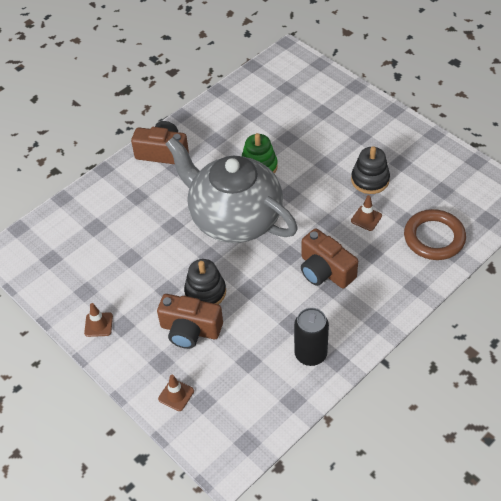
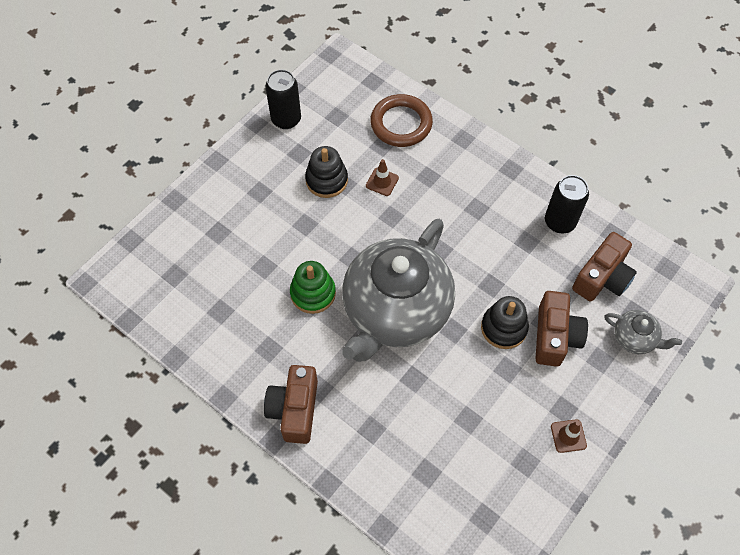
camera: 100 degrees left, 10 degrees up
brown traffic cone [158,375,194,411] -> grey teapot [604,310,682,354]
brown camera [301,228,358,288] -> brown camera moved to [572,232,637,301]
none -> black can [266,69,301,129]

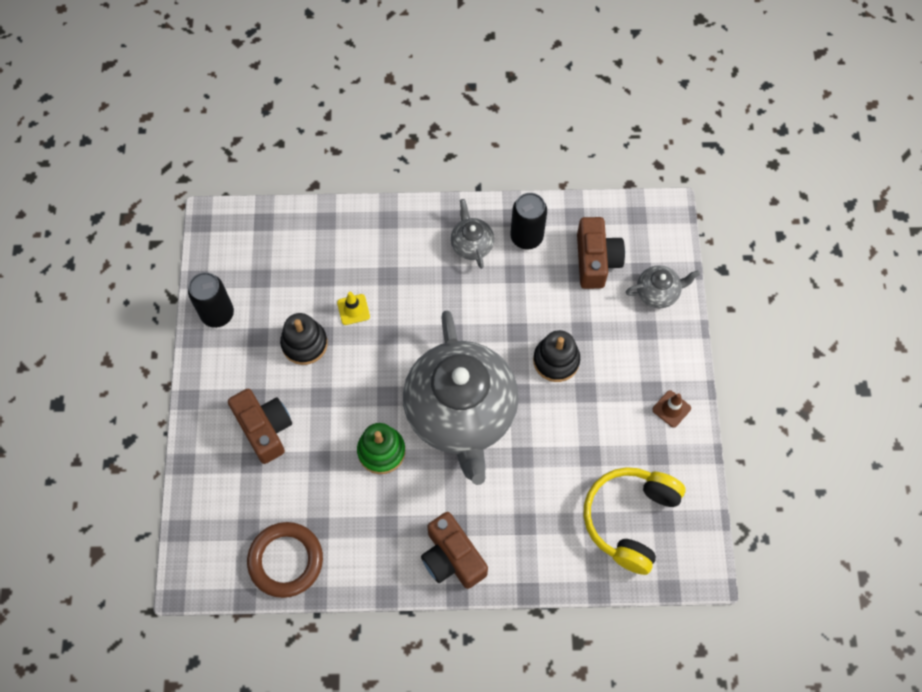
camera: 40 degrees left, 5 degrees up
brown traffic cone [366,159,399,196] -> yellow traffic cone [337,292,370,325]
brown ring [370,94,433,147] -> brown ring moved to [247,522,323,598]
brown camera [535,291,588,367] -> brown camera moved to [228,389,292,464]
none -> grey teapot [451,199,494,269]
none -> yellow headphones [583,467,685,575]

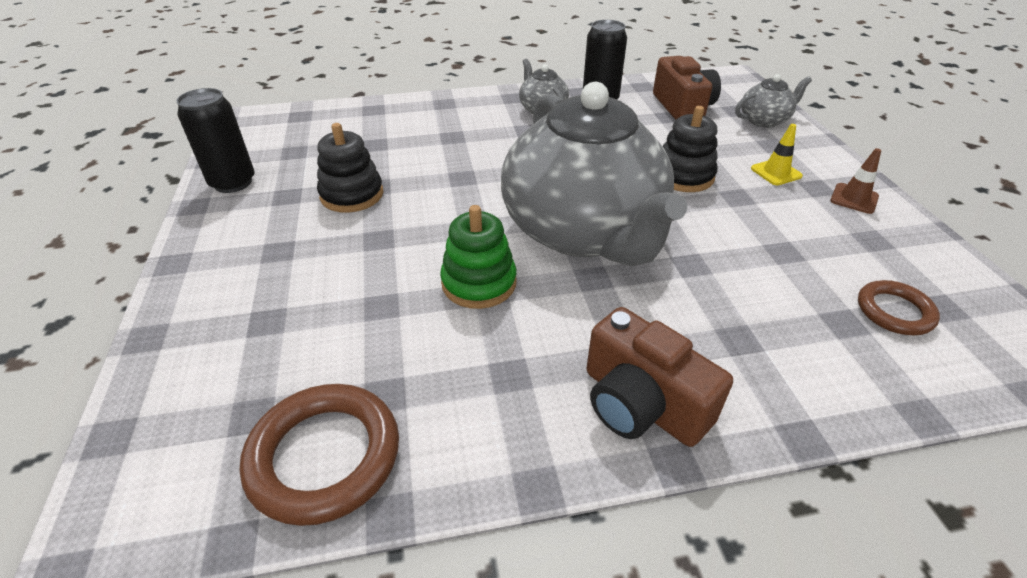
camera: 10 degrees left, 25 degrees down
brown camera [228,389,292,464] -> none
yellow traffic cone [337,292,370,325] -> yellow traffic cone moved to [751,124,803,185]
yellow headphones [583,467,685,575] -> brown ring [858,280,940,335]

